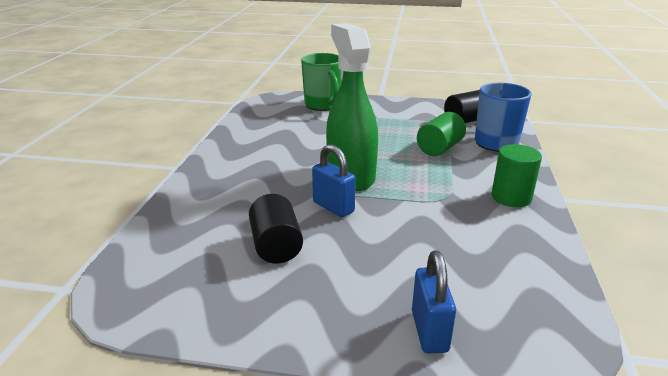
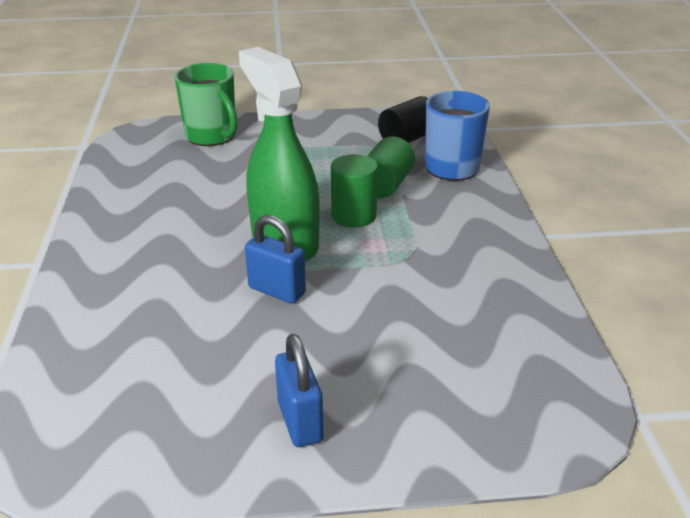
camera: 15 degrees left, 5 degrees up
black cylinder [249,194,303,263] -> none
blue padlock [412,251,456,353] -> blue padlock moved to [275,334,323,447]
green cylinder [492,144,542,207] -> green cylinder moved to [331,154,378,228]

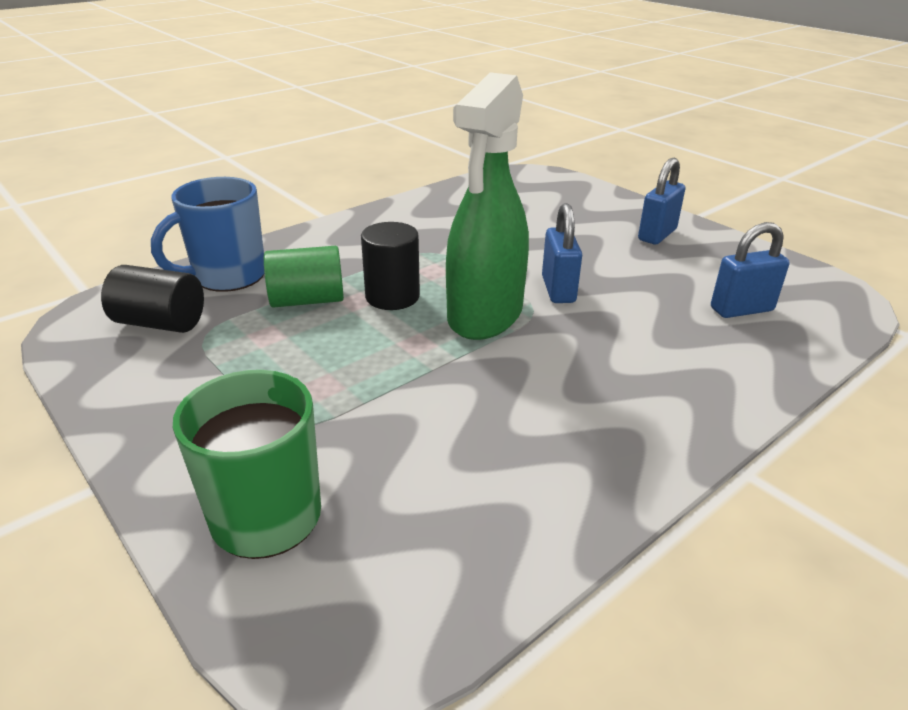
camera: 125 degrees left, 0 degrees up
green cylinder [331,154,378,228] -> black cylinder [361,222,420,310]
none -> blue padlock [711,222,789,318]

